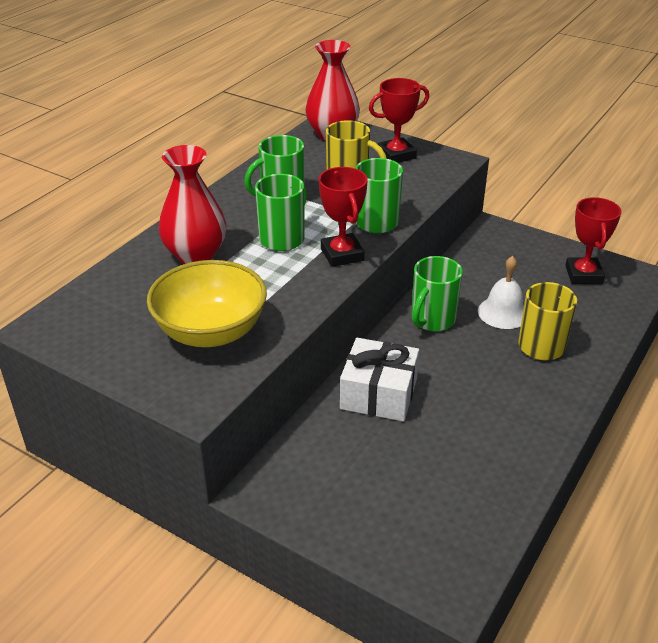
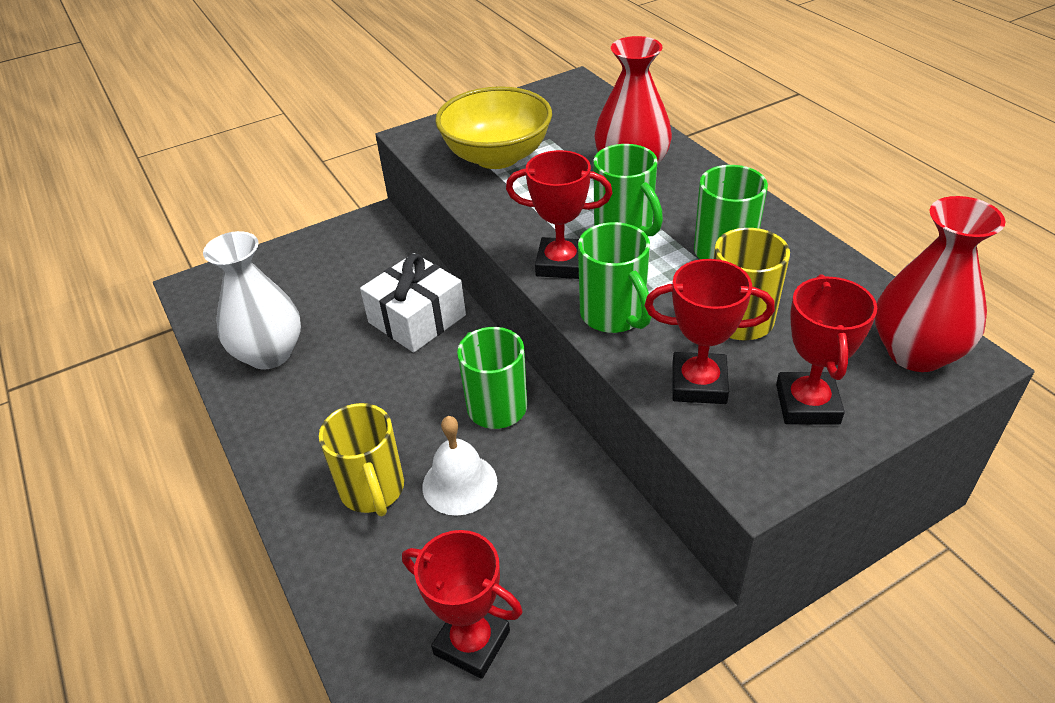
camera: 120 degrees right, 5 degrees up
none -> white vase [203,231,301,370]
none -> red trophy [645,259,775,404]

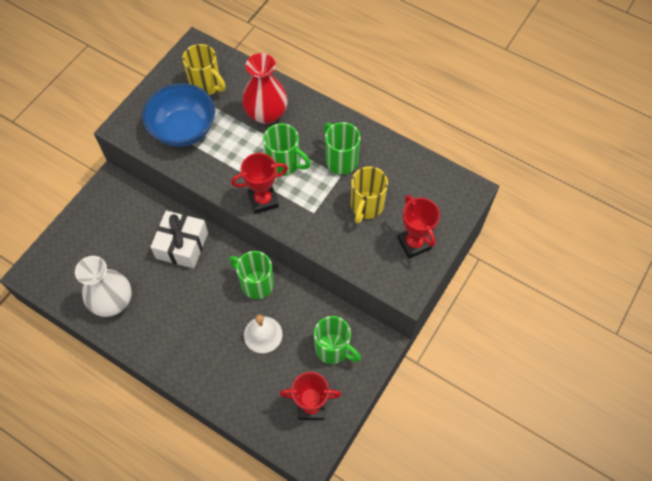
camera: 30 degrees left, 20 degrees up
yellow mug [319,403,404,517] -> yellow mug moved to [182,44,226,95]
yellow bowl [435,86,552,169] -> blue bowl [142,83,215,147]
green mug [578,222,651,333] -> green mug moved to [314,316,361,364]
red trophy [645,259,775,404] -> none
red vase [875,196,1006,372] -> none

